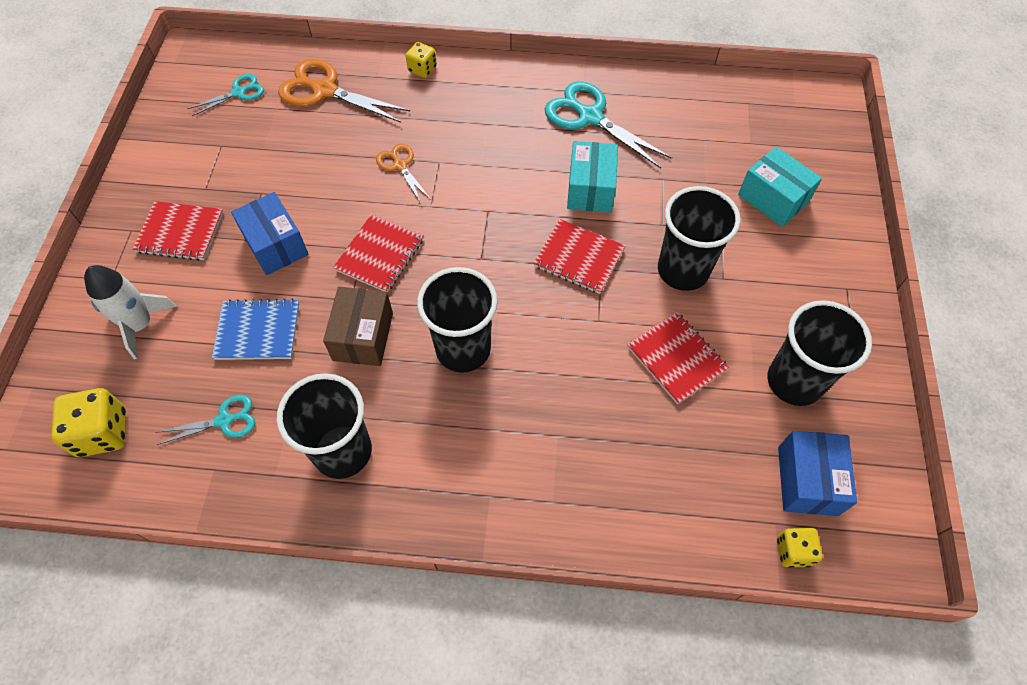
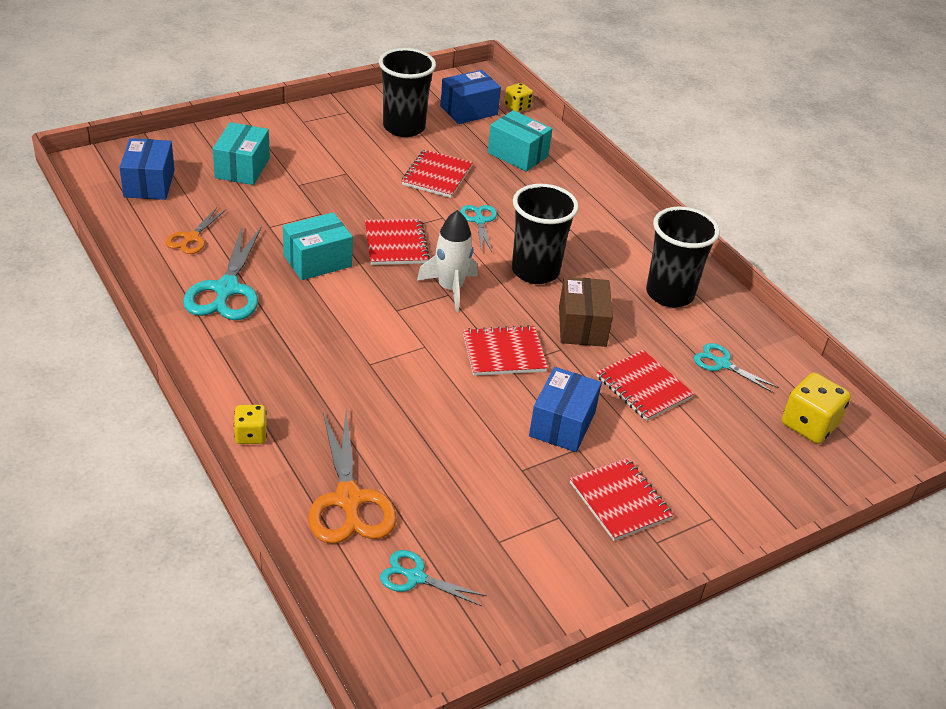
camera: 130 degrees left, 20 degrees down
white rocket [84,265,177,359] -> white rocket moved to [417,210,478,312]
blue notebook [212,299,299,360] -> red notebook [597,350,694,421]
brown box [323,287,393,366] -> brown box turned 60 degrees counterclockwise [559,277,613,347]
orange scissors [376,144,431,203] -> orange scissors moved to [165,207,226,254]
black cup [658,186,741,291] -> none
none -> blue box [119,138,175,200]
none -> turquoise scissors [460,205,497,252]
none -> turquoise box [488,110,552,172]

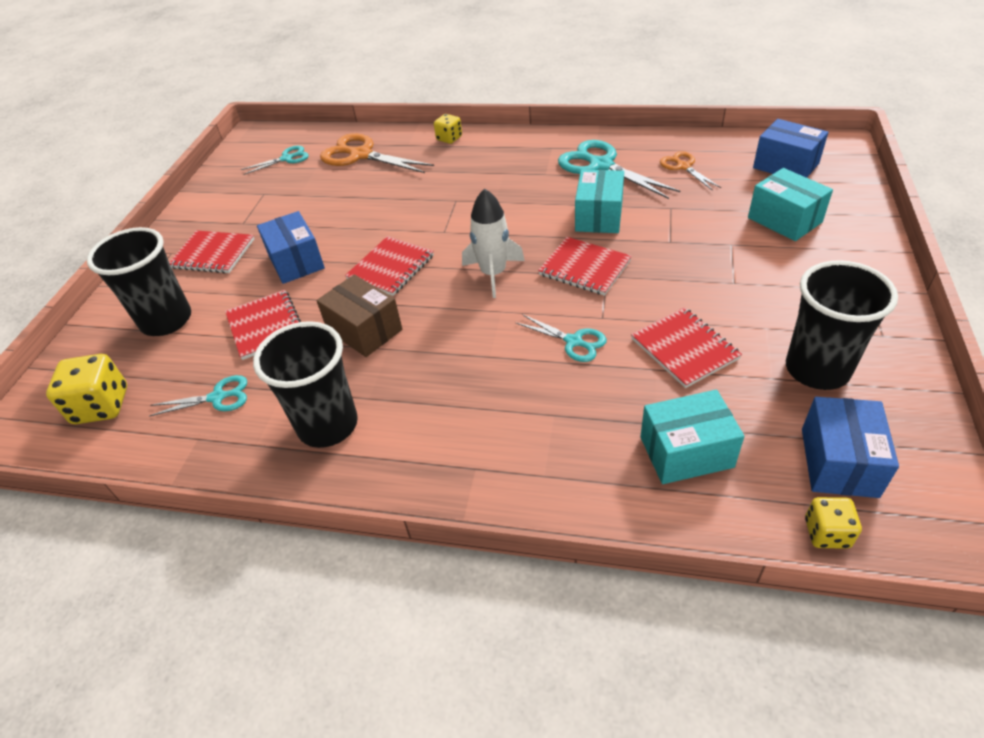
camera: 140 degrees right, 5 degrees up
black cup [512,184,579,284] -> black cup moved to [87,227,191,336]
red notebook [597,350,694,421] -> red notebook turned 60 degrees clockwise [225,290,301,360]

